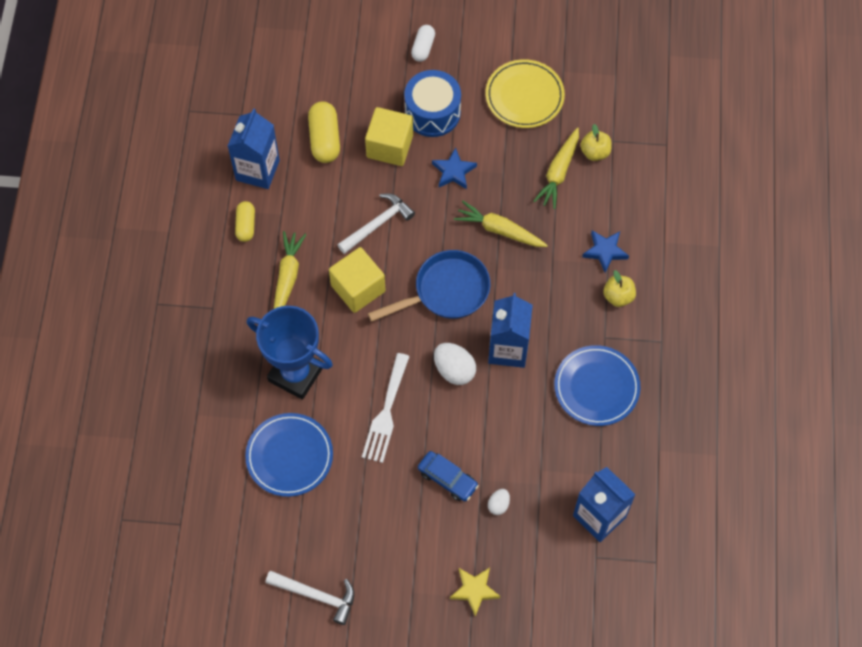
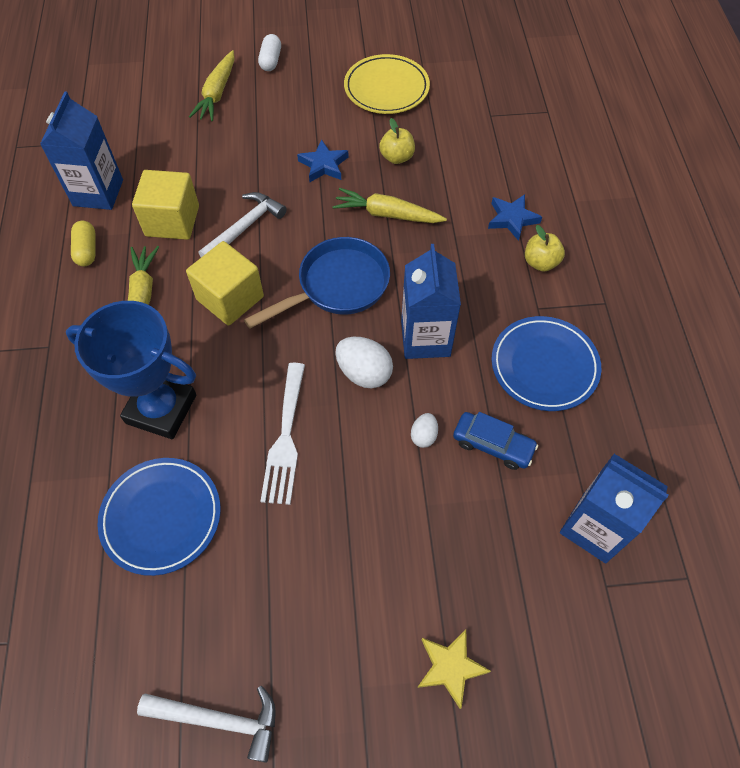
camera: 10 degrees left, 5 degrees down
yellow capsule [308,101,340,163] -> none
yellow cube [365,107,413,166] -> yellow cube moved to [132,170,199,240]
blue drum [404,70,461,137] -> none
blue car [418,451,479,501] -> blue car moved to [453,412,538,470]
white egg [488,489,510,515] -> white egg moved to [411,413,438,448]
yellow carrot [533,127,579,209] -> yellow carrot moved to [189,50,235,121]
yellow apple [580,124,612,161] -> yellow apple moved to [379,118,415,164]

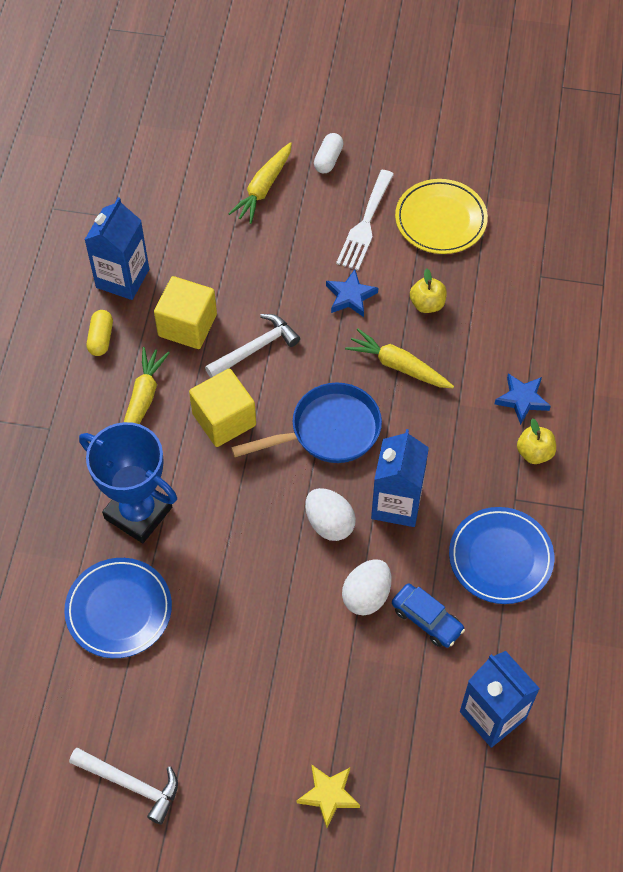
camera: 15 degrees right, 0 degrees up
white fork [260,363,305,505] -> white fork moved to [336,170,394,270]
white egg [411,413,438,448] -> white egg [342,559,391,615], size x1.80

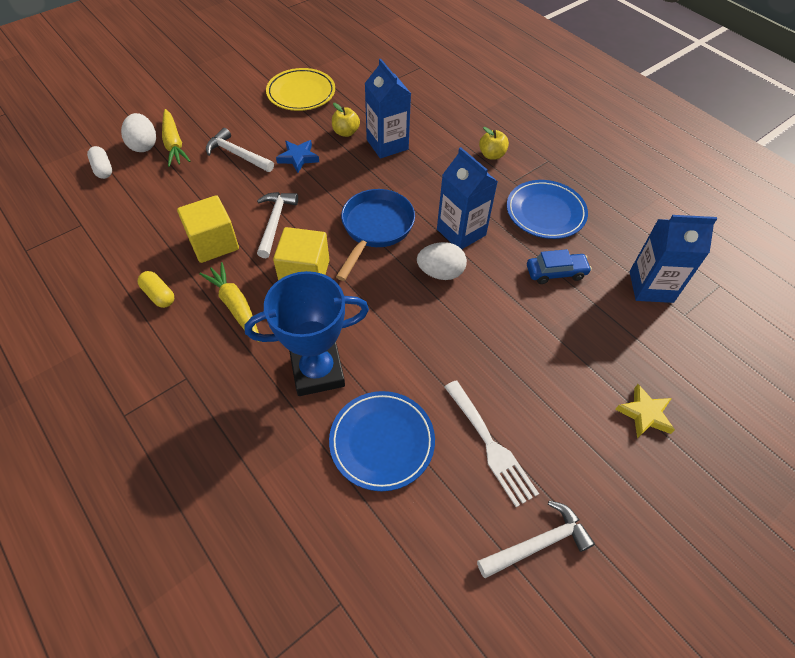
camera: 50 degrees left, 5 degrees down
blue carton [85,197,149,300] -> blue carton moved to [365,59,411,158]
white capsule [314,133,343,173] -> white capsule moved to [87,146,112,179]
white fork [336,170,394,270] -> white fork moved to [445,380,539,507]
white egg [342,559,391,615] -> white egg moved to [121,113,156,152]
yellow carrot [345,329,454,388] -> none
blue star [495,373,551,425] -> none
none -> white hammer [206,128,274,172]

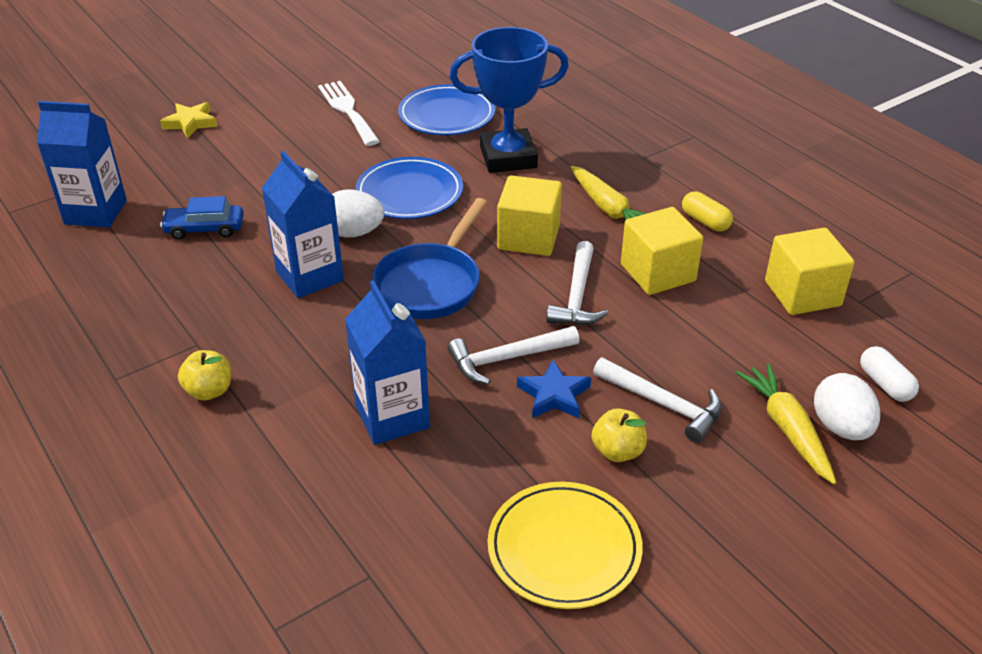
camera: 175 degrees left, 15 degrees down
yellow apple [332,103,360,137] -> yellow apple moved to [592,408,647,462]
white hammer [477,501,595,578] -> white hammer moved to [447,326,579,385]
blue plate [507,180,588,239] -> blue plate moved to [355,157,463,219]
none -> yellow cube [765,228,854,315]

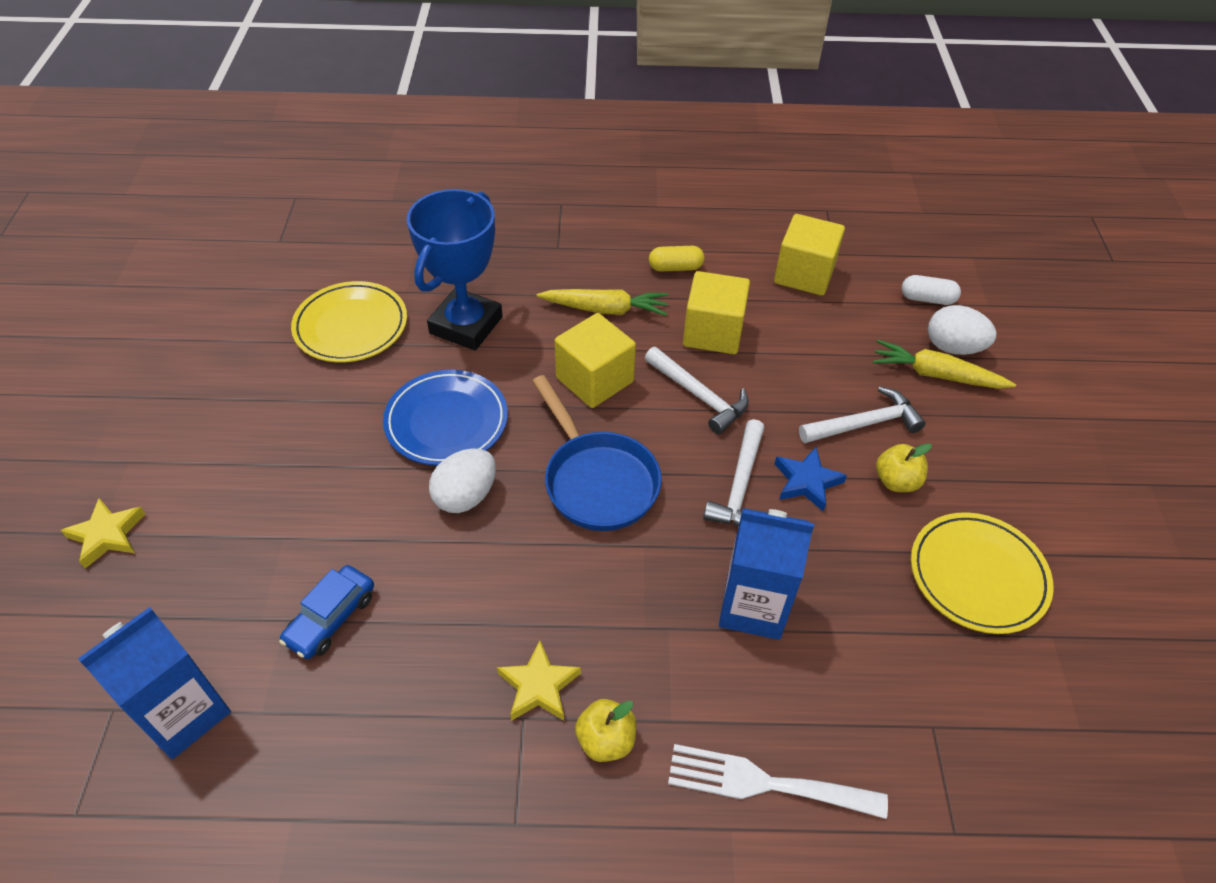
camera: 55 degrees left, 10 degrees up
blue carton [262,151,344,298] -> none
white fork [318,81,380,146] -> white fork moved to [668,744,888,819]
blue plate [398,84,495,135] -> yellow plate [291,281,407,362]
none -> yellow star [497,640,581,721]

